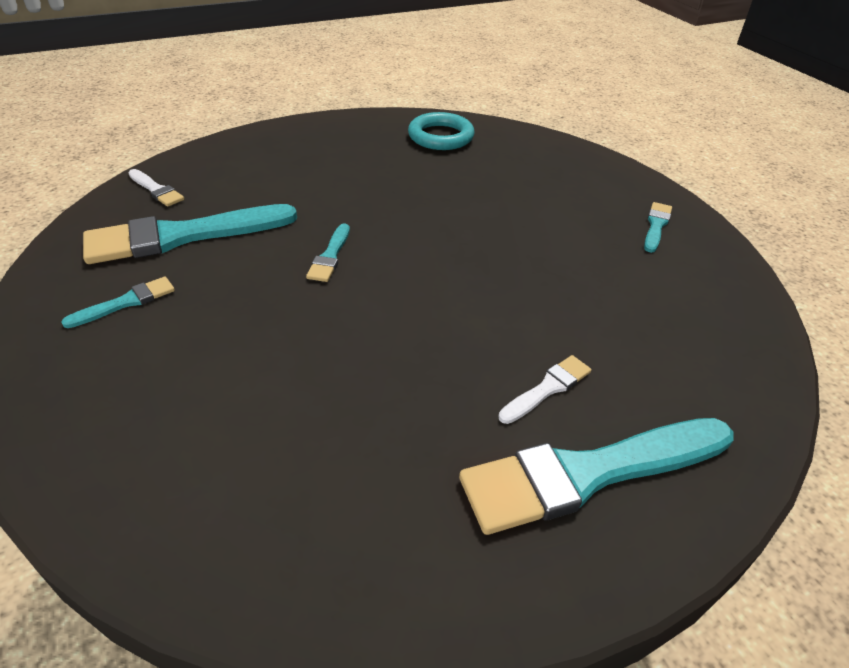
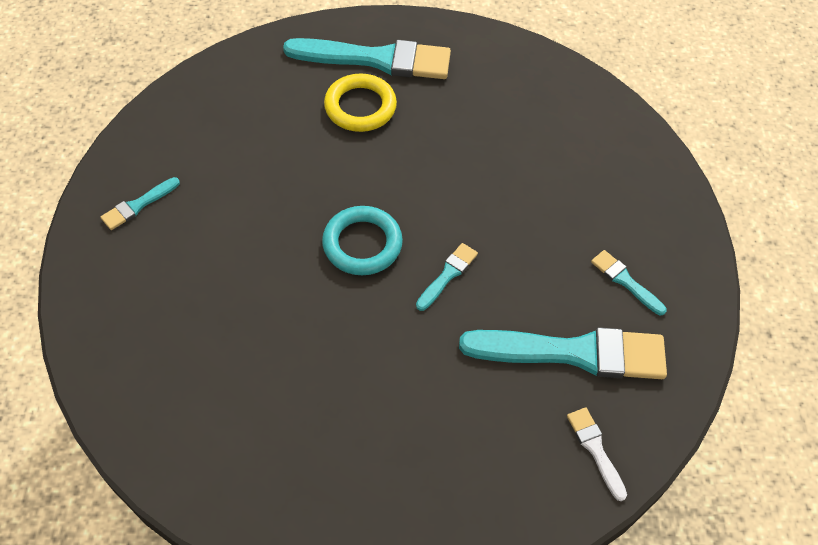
camera: 155 degrees left, 15 degrees up
turquoise brush [61,277,175,328] -> turquoise brush turned 60 degrees clockwise [591,250,666,315]
turquoise ring [408,112,475,150] -> turquoise ring moved to [322,206,403,275]
white brush [499,355,591,424] -> yellow ring [324,73,397,132]

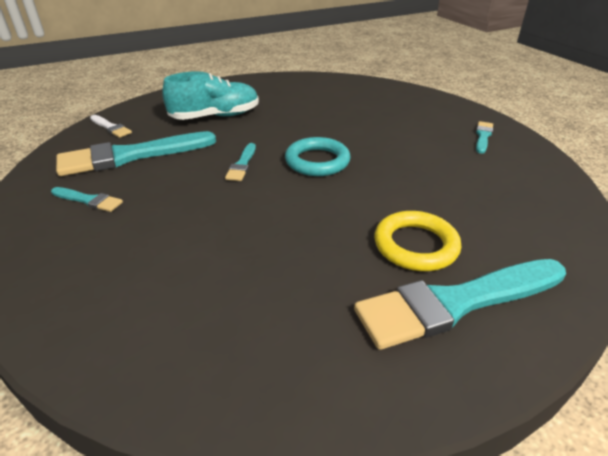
camera: 155 degrees right, 20 degrees down
none -> turquoise shoe [162,71,259,120]

